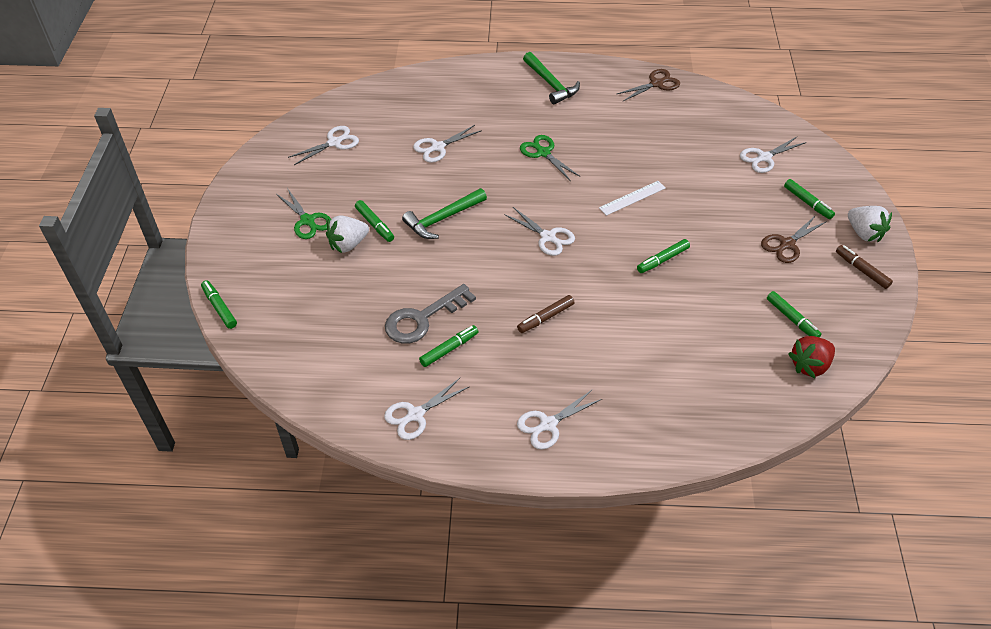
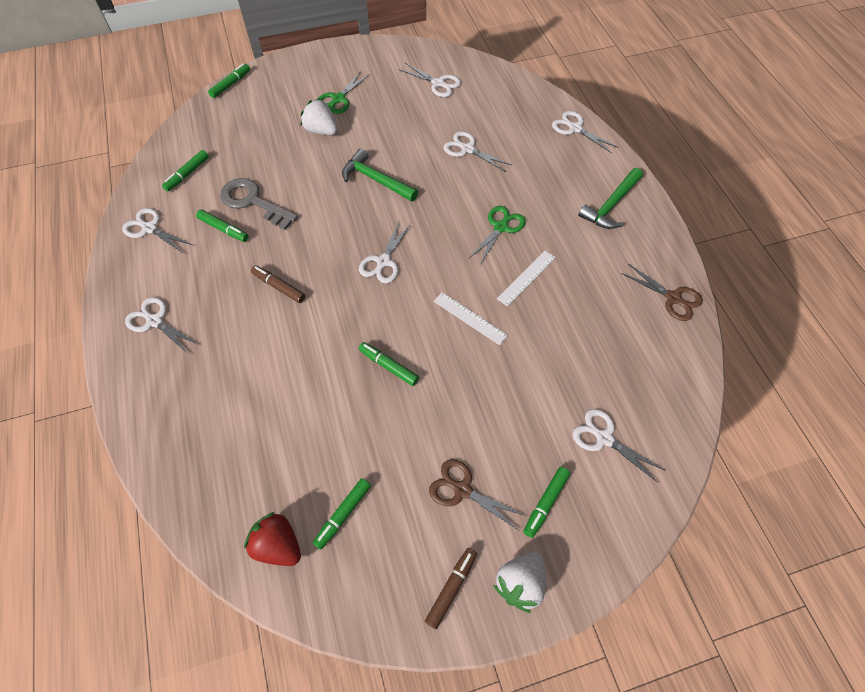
camera: 70 degrees right, 10 degrees up
green marker [355,200,394,242] -> green marker moved to [162,150,209,192]
none -> white ruler [497,251,556,307]
none -> white scissors [552,111,618,153]

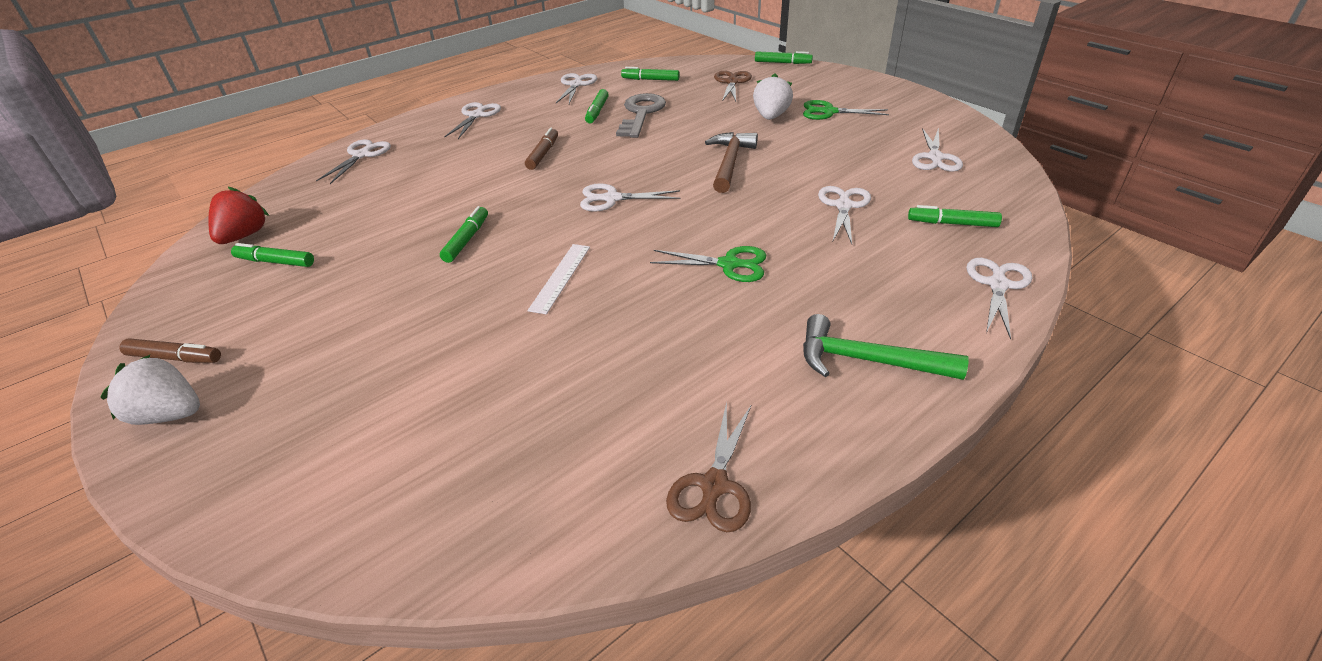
camera: 70 degrees right, 20 degrees down
green hammer [342,148,418,202] -> brown hammer [705,132,758,193]
brown scissors [429,459,526,530] -> brown scissors moved to [714,71,752,101]
white ruler [497,251,556,307] -> none
green marker [523,467,570,538] -> green marker moved to [908,205,1002,227]
white scissors [572,409,666,483] -> white scissors moved to [316,139,391,184]

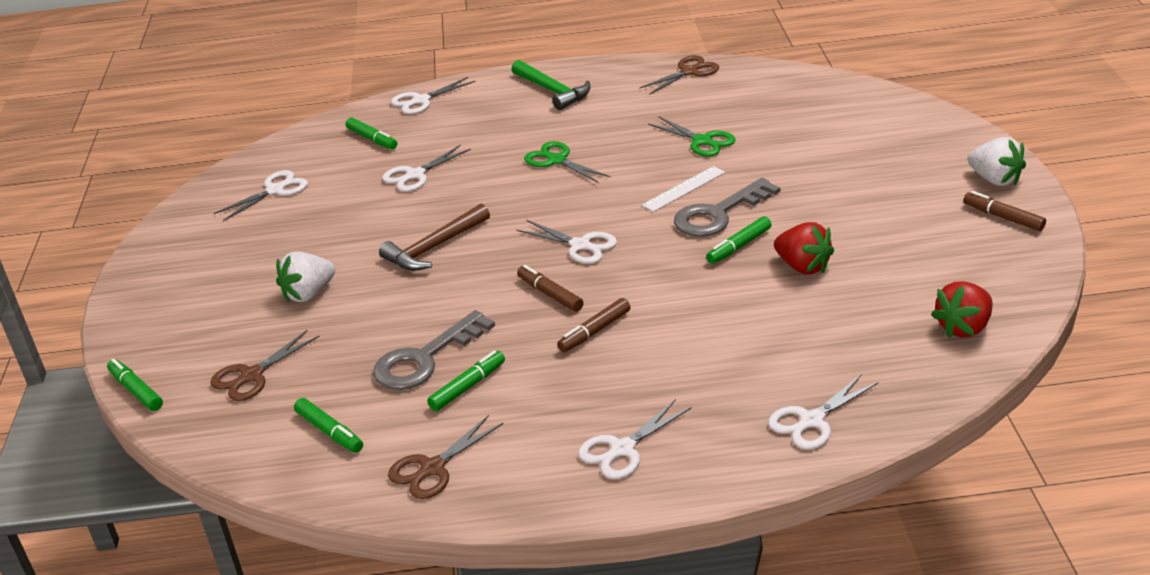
camera: 145 degrees left, 5 degrees down
green marker [231,243,314,267] -> none
white scissors [556,73,597,104] -> brown scissors [388,415,504,499]
green scissors [803,100,889,120] -> green scissors moved to [648,116,736,156]
none -> brown marker [517,265,584,312]
none -> grey key [674,178,780,237]
none -> red strawberry [774,222,834,274]

